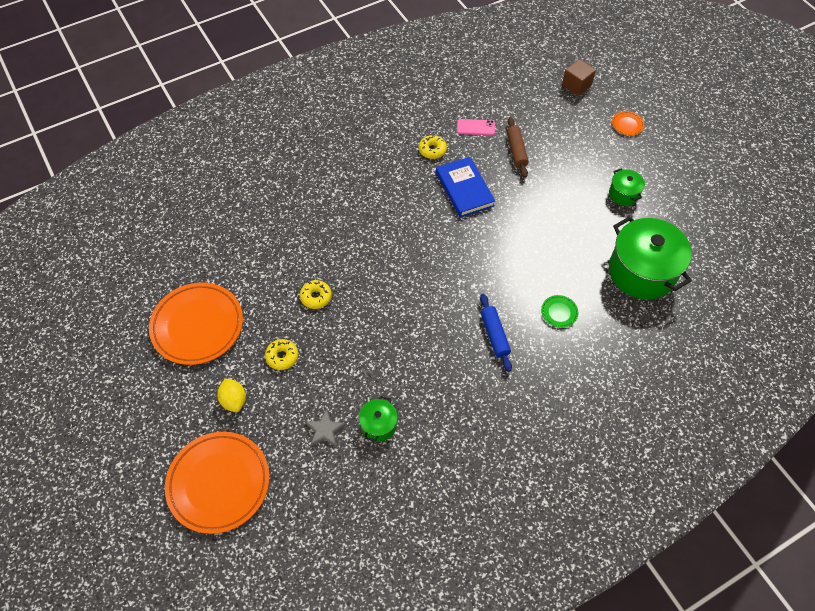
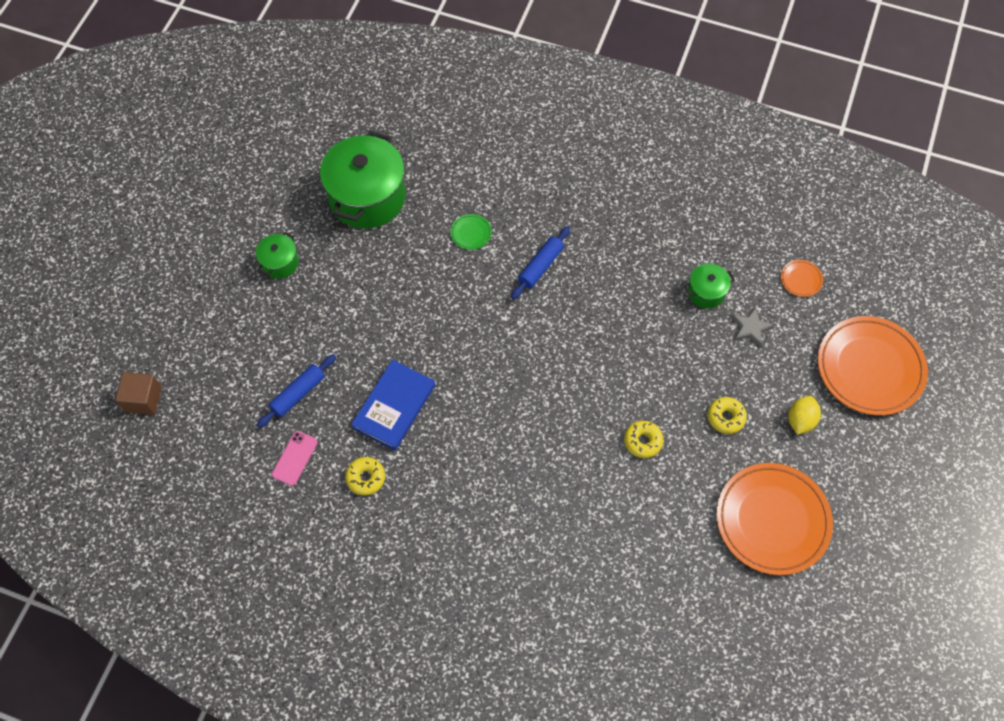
camera: 130 degrees left, 5 degrees up
pink phone [457,119,495,136] -> pink phone turned 60 degrees clockwise [272,431,318,486]
brown rolling pin [507,117,529,178] -> blue rolling pin [257,354,336,428]
orange plate [612,111,644,136] -> orange plate moved to [781,260,823,297]

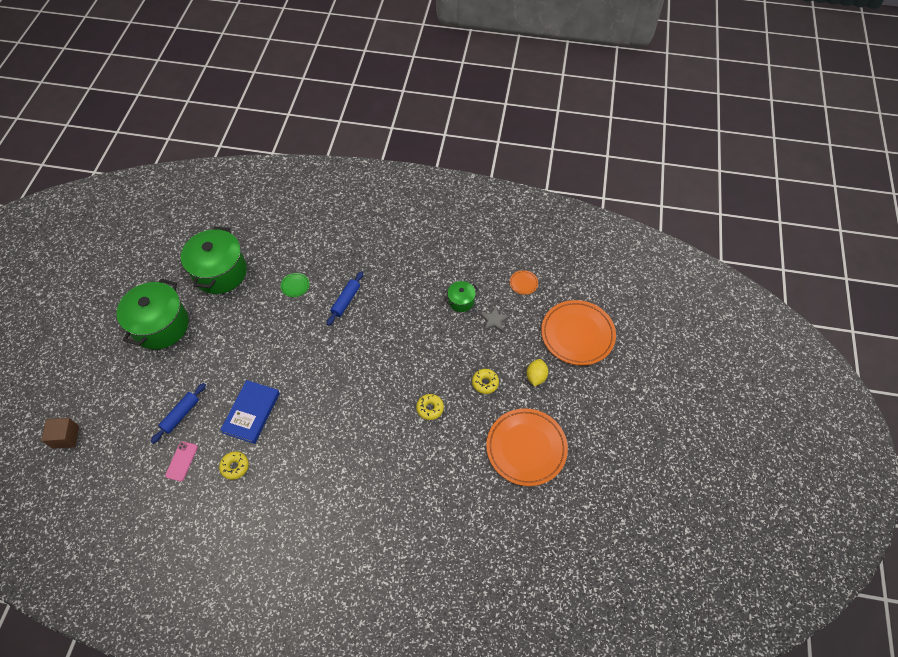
camera: 10 degrees left, 5 degrees down
green pot [256,232,298,279] -> green pot [117,278,189,349], size x2.11

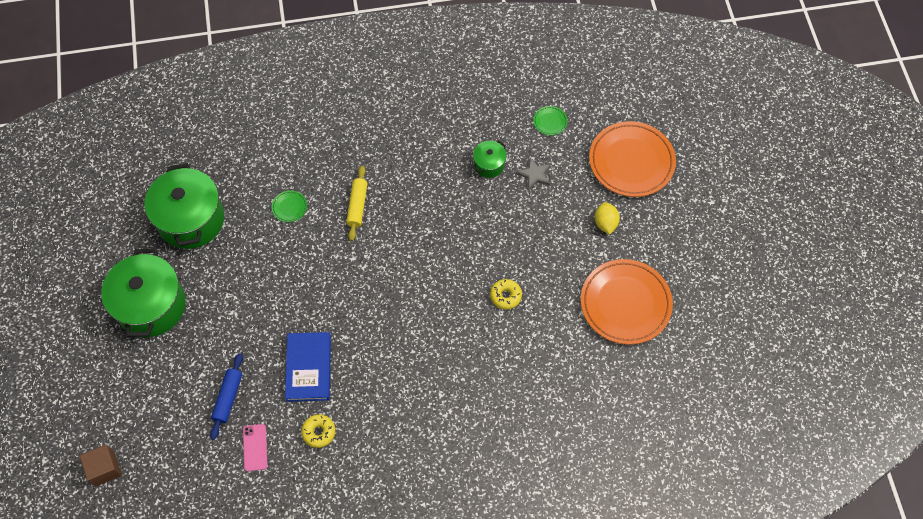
camera: 20 degrees left, 5 degrees up
blue rolling pin [327,271,363,326] -> yellow rolling pin [346,166,368,241]
yellow donut [472,369,499,394] -> none
orange plate [510,270,538,295] -> green plate [533,106,568,135]

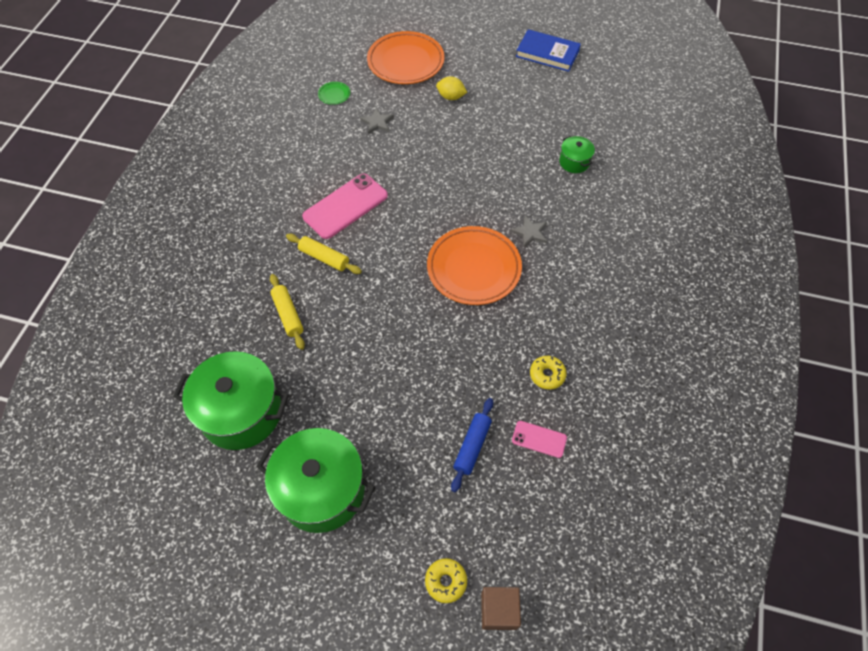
camera: 65 degrees left, 5 degrees down
blue rolling pin [210,353,243,440] -> blue rolling pin turned 75 degrees clockwise [451,398,493,492]
green plate [272,190,307,222] -> yellow rolling pin [270,274,305,350]
blue book [285,332,331,402] -> blue book moved to [516,29,581,72]
green pot [473,141,506,178] -> green pot moved to [559,136,595,173]
yellow donut [490,279,522,309] -> yellow donut moved to [425,558,467,603]
orange plate [581,259,673,345] -> orange plate moved to [427,226,522,305]
none -> pink phone [302,174,388,239]
none -> grey star [510,216,547,248]

